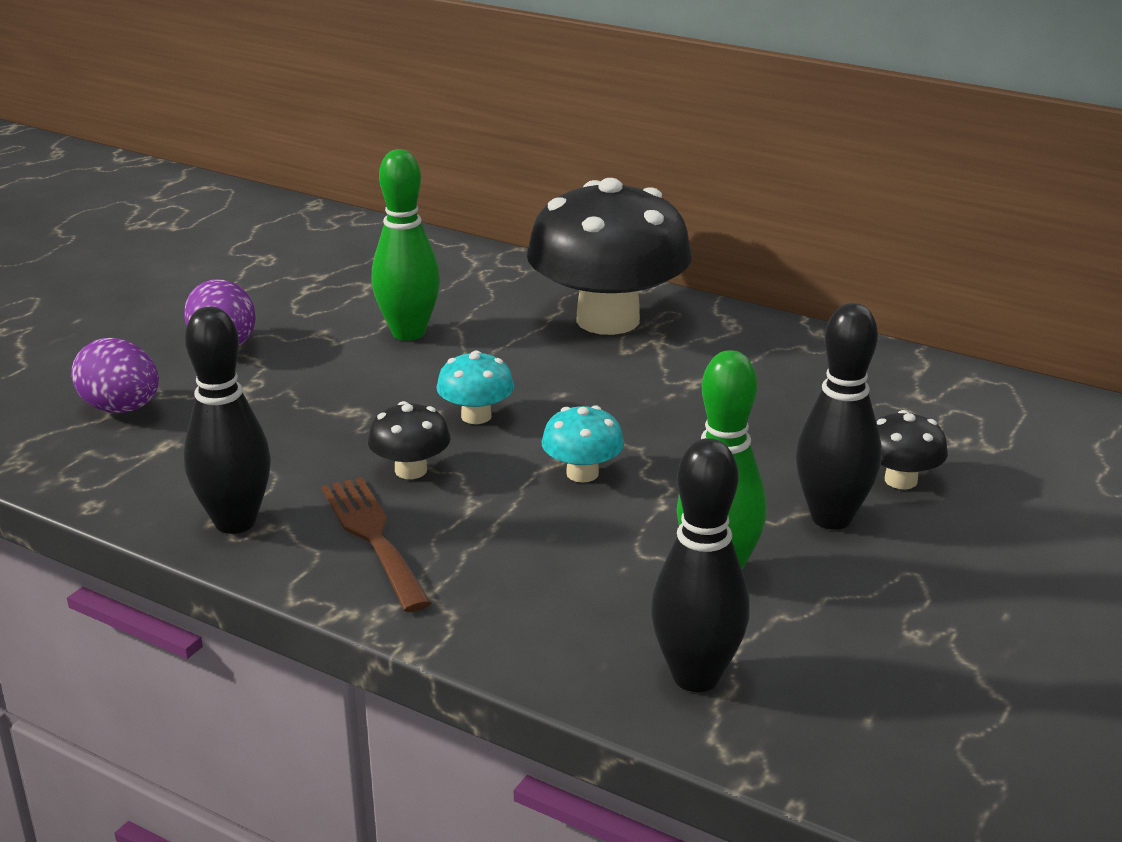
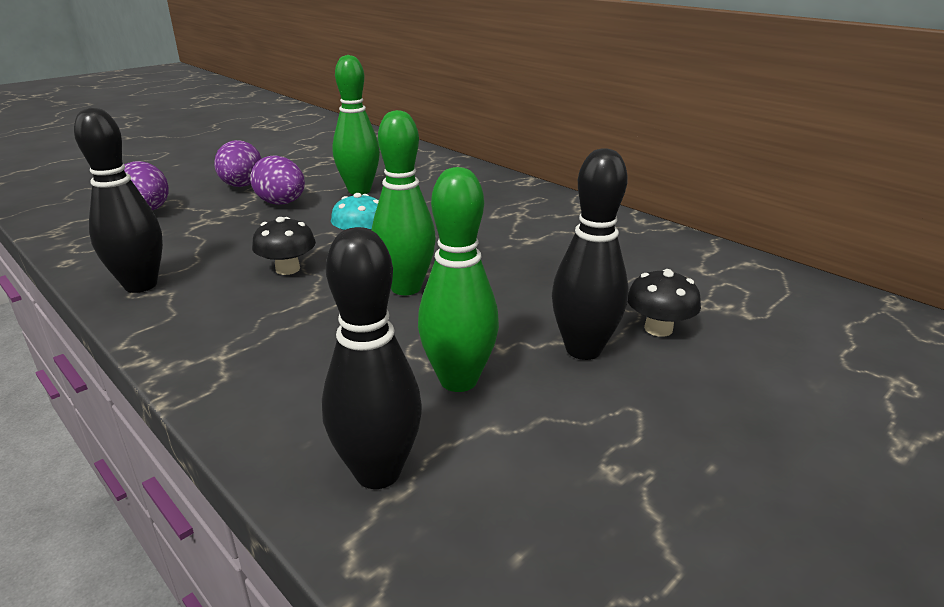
camera: 15 degrees right, 0 degrees up
brown fork [321,477,431,612] -> none
black mushroom [526,178,692,335] -> none
turquoise mushroom [541,405,624,483] -> green bowling pin [372,110,436,295]
none -> purple egg [250,155,305,205]

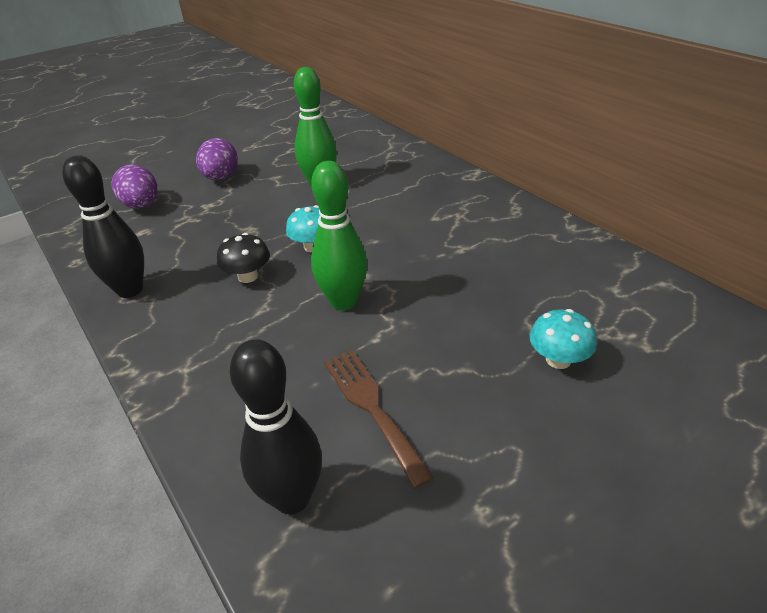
camera: 10 degrees right, 10 degrees up
purple egg [250,155,305,205] -> none
green bowling pin [418,167,499,392] -> brown fork [324,350,434,489]
black bowling pin [552,148,629,360] -> none
black mushroom [628,269,701,337] -> turquoise mushroom [530,309,597,369]

